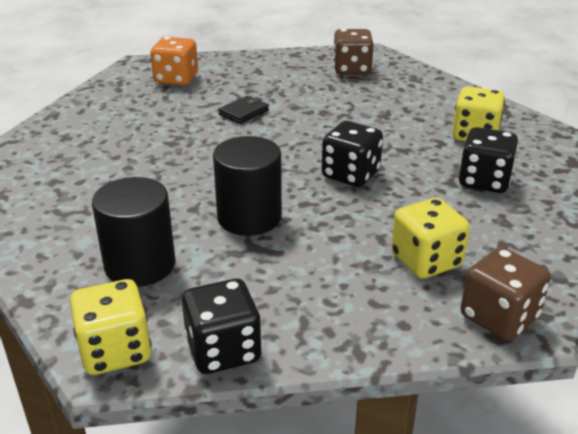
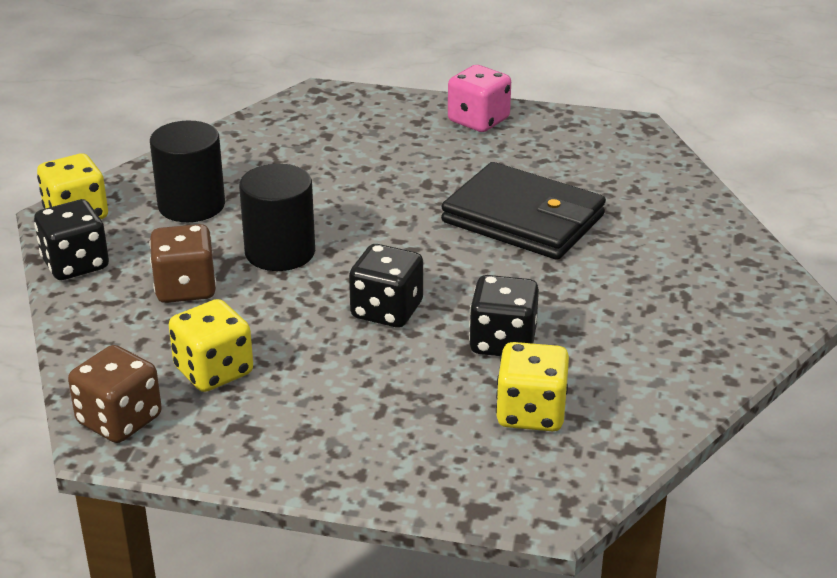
camera: 80 degrees right, 0 degrees up
orange dice [150,37,198,85] -> none
black wallet [218,96,269,124] -> black wallet [441,162,606,260], size x2.41
brown dice [333,29,374,75] -> brown dice moved to [150,224,216,303]
black dice [459,127,518,193] -> black dice moved to [469,275,539,356]
none -> pink dice [448,65,511,132]

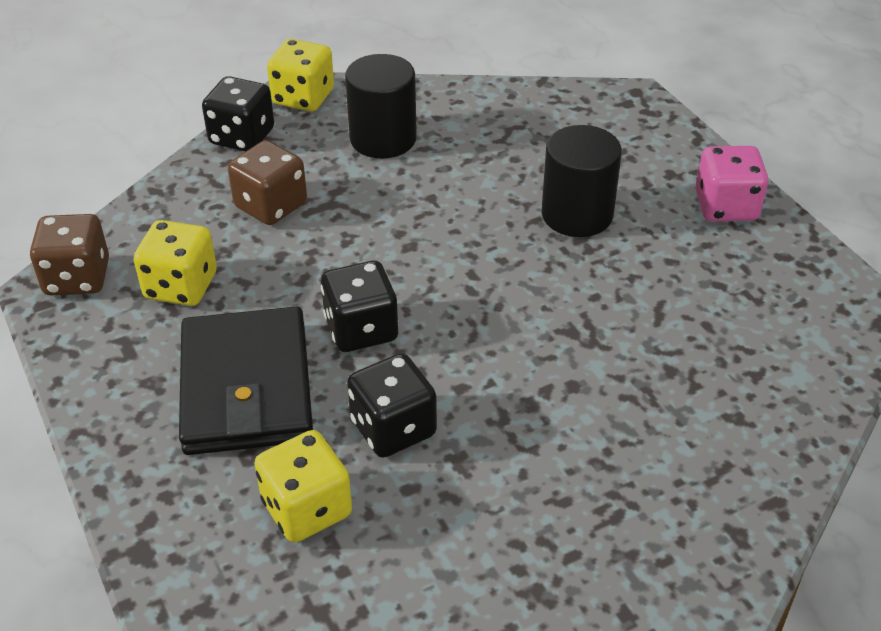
camera: 50 degrees right, 10 degrees up
black cylinder [239,164,315,271] -> black cylinder moved to [541,125,622,237]
black wallet [441,162,606,260] -> black wallet moved to [179,307,313,455]

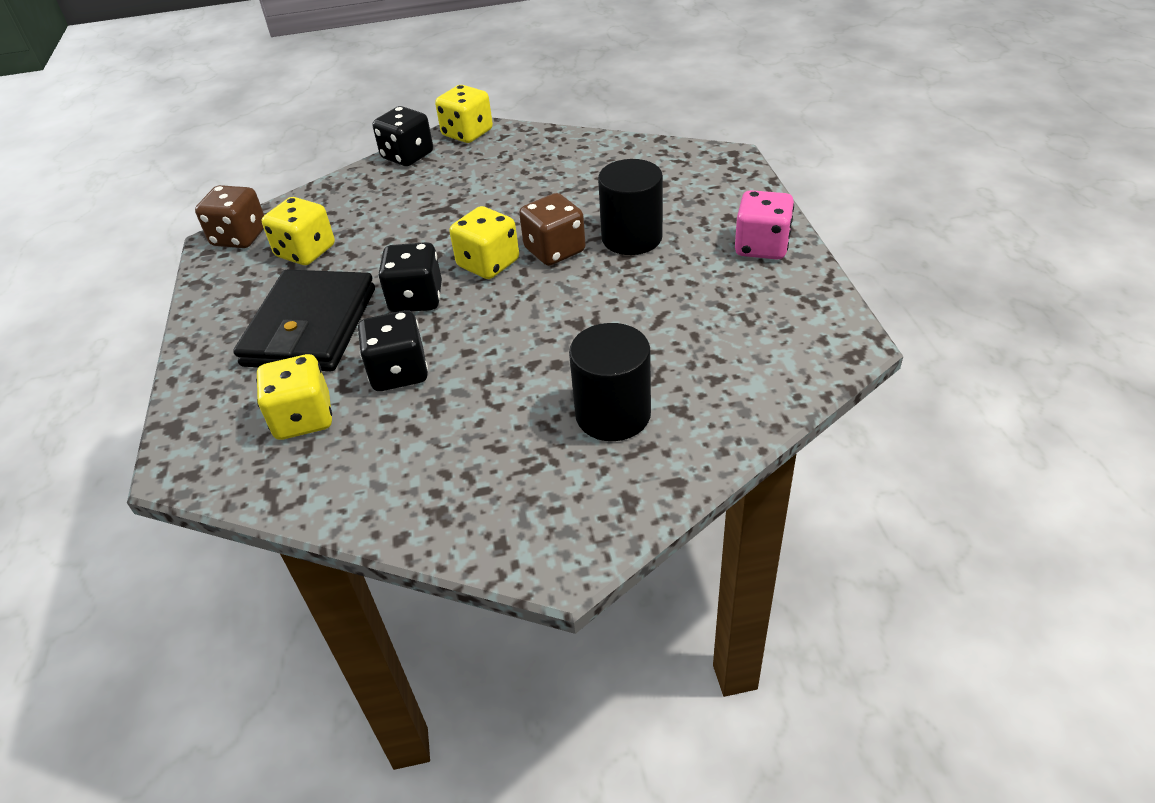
camera: 20 degrees right, 0 degrees up
brown dice [228,140,307,225] -> brown dice moved to [519,193,586,266]
black cylinder [345,54,417,158] -> black cylinder moved to [569,323,651,441]
none -> yellow dice [449,206,519,279]

